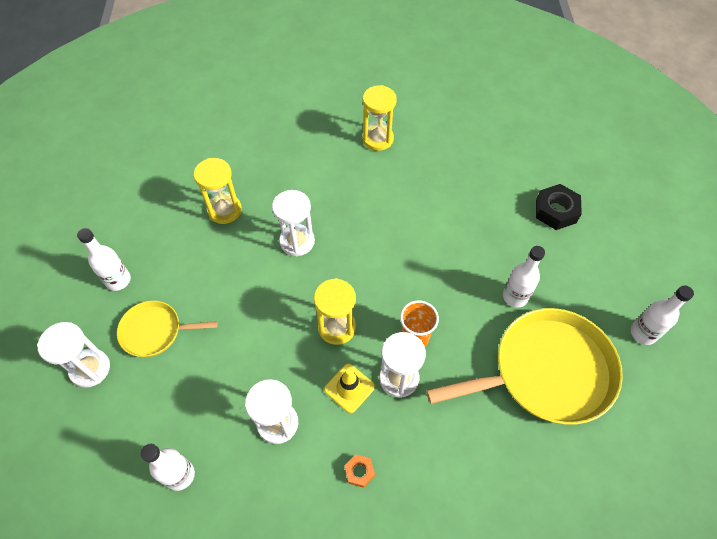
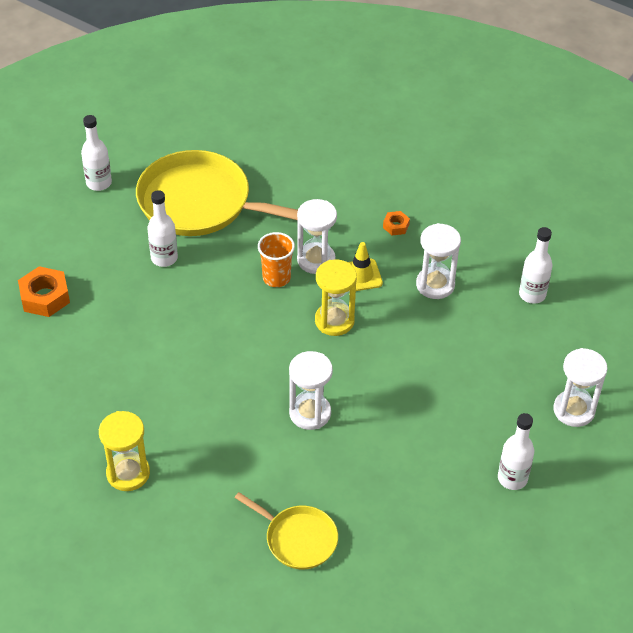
camera: 145 degrees left, 10 degrees down
yellow pan [117,300,218,357] -> yellow pan moved to [235,492,338,569]
yellow hourglass [194,158,242,224] -> none
black nut [536,184,582,230] -> orange nut [18,266,70,317]

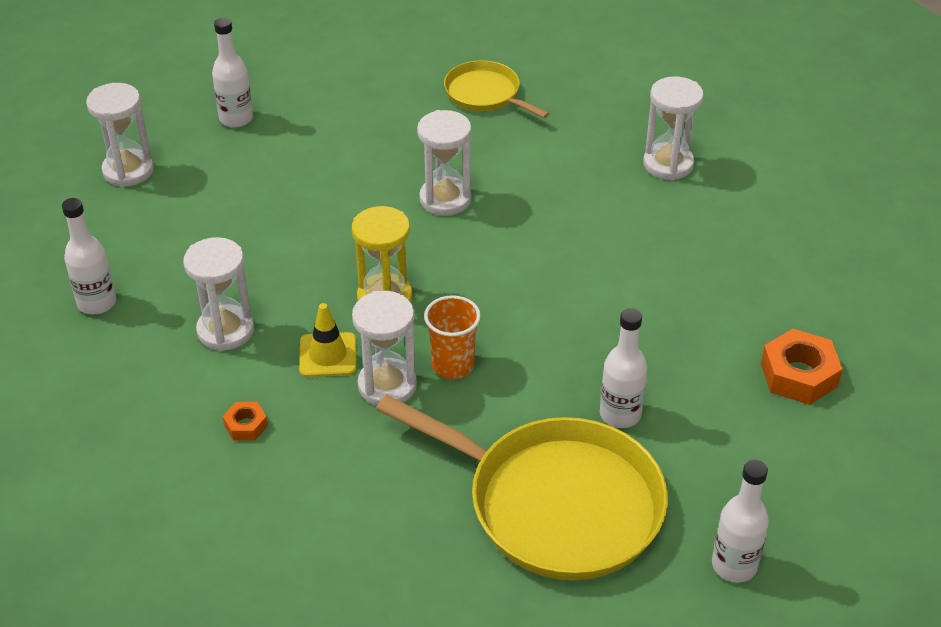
camera: 170 degrees left, 5 degrees down
yellow hourglass [99,411,150,491] -> white hourglass [643,76,704,180]

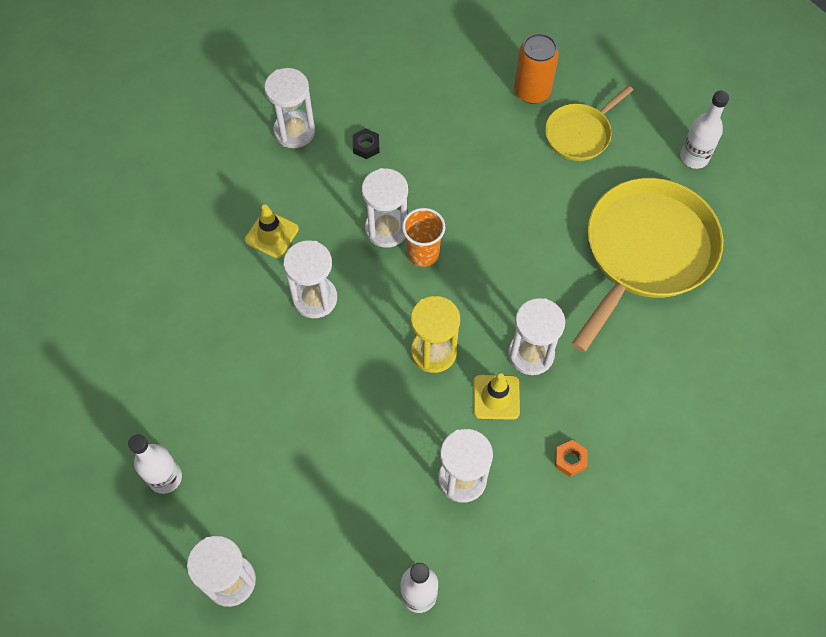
camera: 85 degrees left, 20 degrees up
orange cup [424,295,481,379] -> orange cup moved to [402,208,445,267]
yellow pan [444,60,550,118] -> yellow pan moved to [545,85,633,161]
white bottle [600,308,648,428] -> none
orange nut [761,329,843,405] -> orange can [514,33,559,104]
none -> yellow traffic cone [245,205,299,258]
none -> black nut [353,128,380,159]
none -> white hourglass [362,168,408,248]

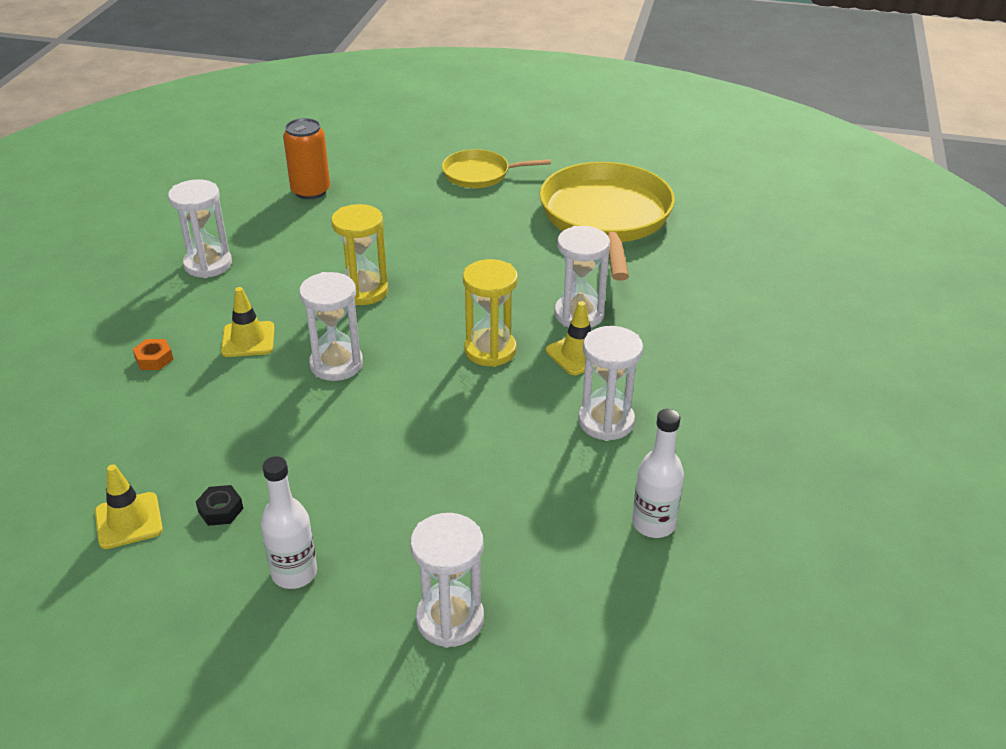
camera: 35 degrees left, 25 degrees down
black nut [353,128,380,159] -> black nut moved to [196,485,243,526]
white hourglass [362,168,408,248] -> yellow hourglass [331,204,388,305]
orange cup [402,208,445,267] -> none
orange can [514,33,559,104] -> orange can moved to [283,118,330,199]
yellow pan [545,85,633,161] -> yellow pan turned 75 degrees clockwise [442,149,551,188]
orange nut [555,440,587,477] -> orange nut moved to [133,339,173,370]
white bottle [680,91,729,169] -> none
none -> yellow traffic cone [95,464,163,549]

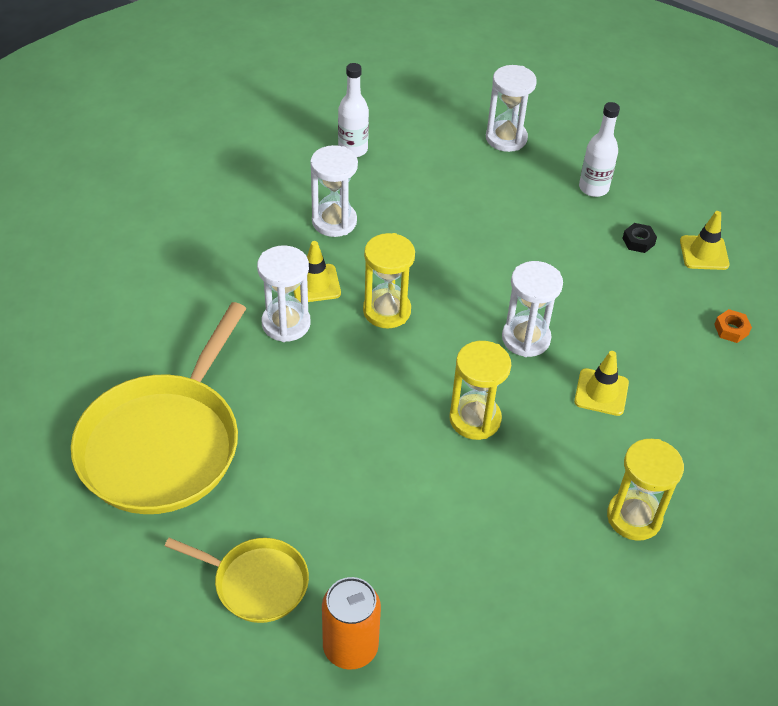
camera: 160 degrees left, 10 degrees up
orange nut [133,339,173,370] -> orange nut moved to [714,309,752,343]
white hourglass [168,179,232,278] -> yellow hourglass [607,439,684,541]
orange can [283,118,330,199] -> orange can moved to [322,577,381,670]

